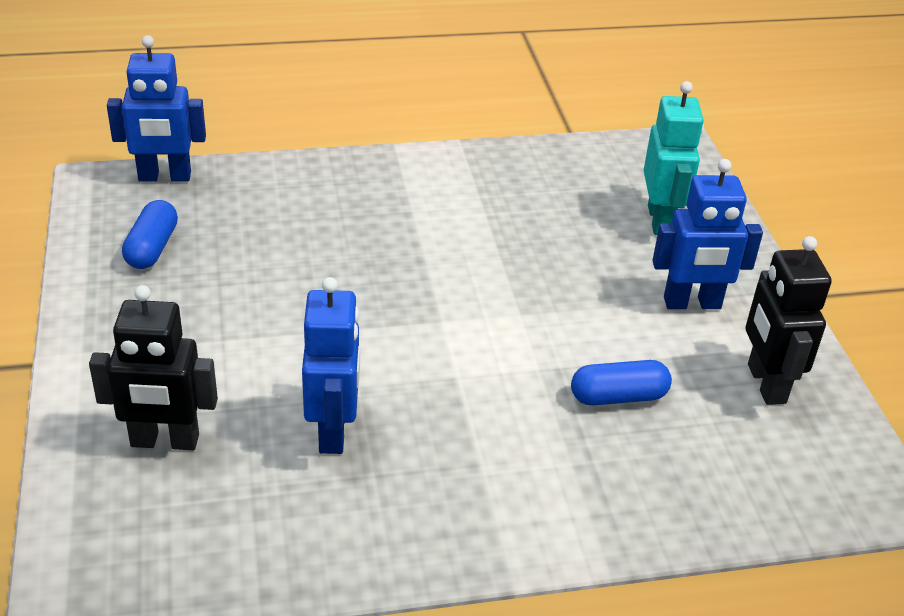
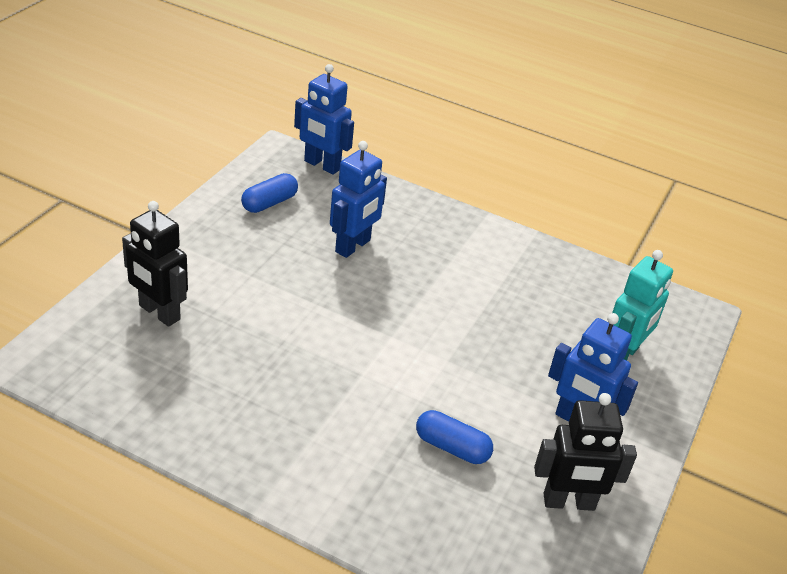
camera: 35 degrees right, 0 degrees up
blue robot [302,277,360,454] -> blue robot moved to [330,141,387,258]
black robot [746,236,832,405] -> black robot turned 120 degrees counterclockwise [534,393,637,511]

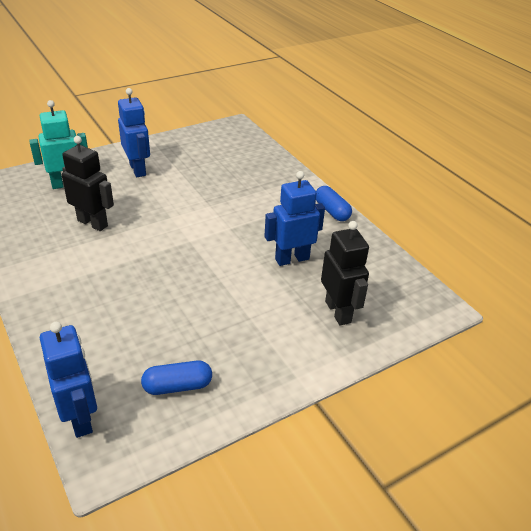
camera: 145 degrees left, 0 degrees up
blue robot [330,141,387,258] -> blue robot moved to [264,171,325,266]
blue capsule [416,410,493,464] -> blue capsule moved to [316,186,352,221]
black robot [534,393,637,511] -> black robot moved to [62,136,114,231]

